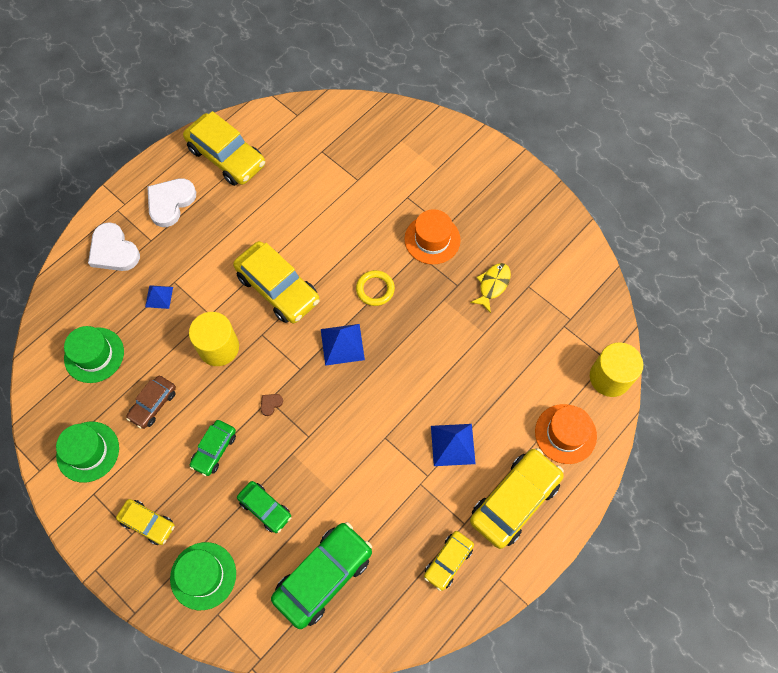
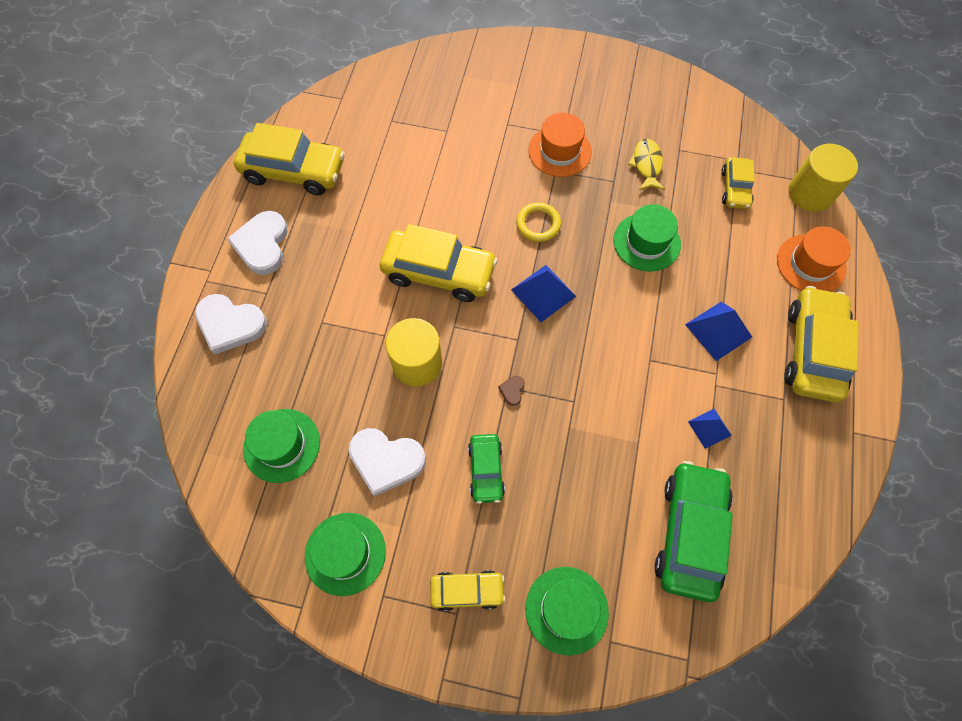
camera: 30 degrees left, 0 degrees up
brown car [126,376,176,429] -> white heart [349,428,426,497]
blue pyramid [145,285,173,309] -> blue pyramid moved to [688,409,732,449]
green car [237,481,291,533] -> none
yellow car [424,531,474,591] -> yellow car moved to [721,157,755,209]
none -> green hat [614,204,681,272]

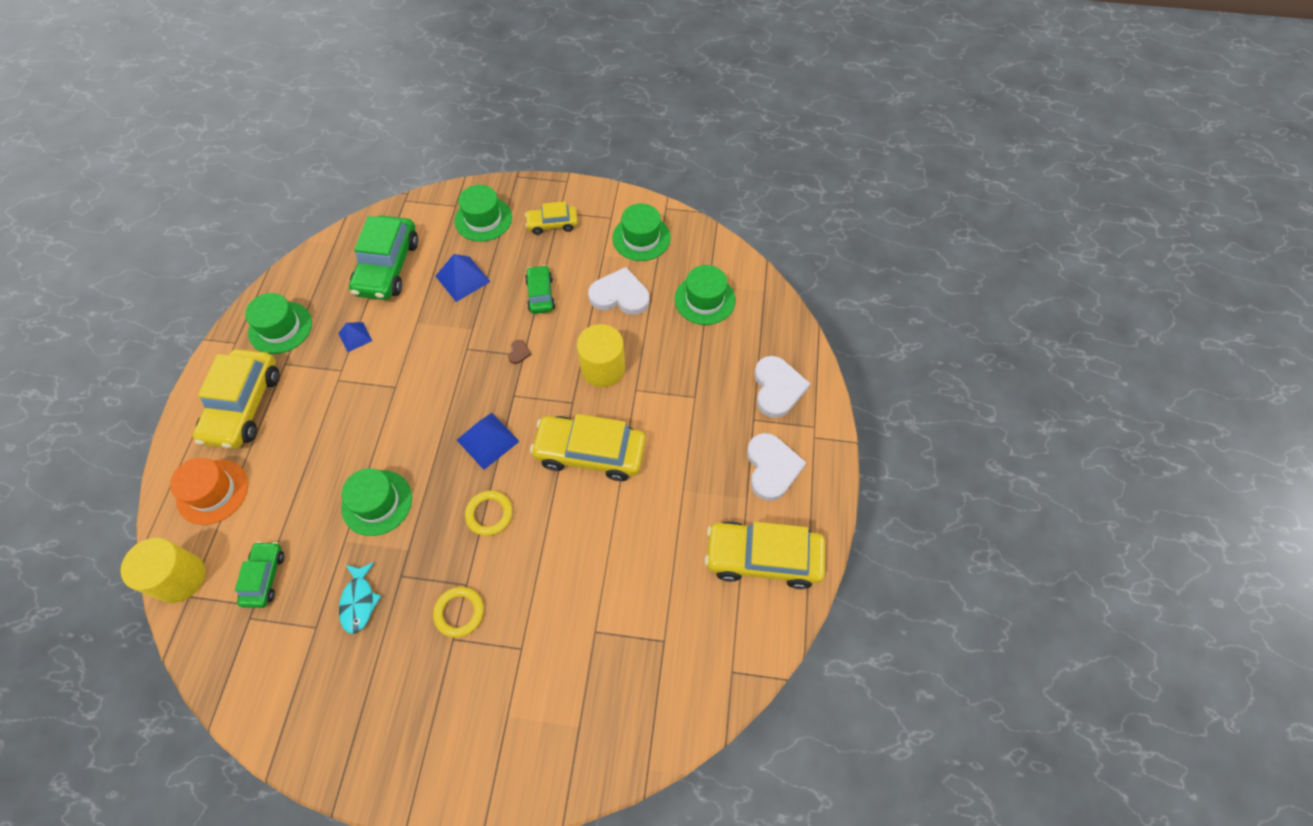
camera: 175 degrees right, 5 degrees down
white heart [195,294,267,355] -> white heart turned 75 degrees clockwise [754,356,811,418]
orange hat [528,113,592,177] -> yellow ring [433,587,484,638]
yellow fish [628,139,665,190] -> turquoise fish [339,562,381,634]
blue pyramid [685,302,752,361] -> blue pyramid moved to [435,254,491,302]
yellow car [721,157,755,209] -> green car [235,541,284,608]
none -> green hat [245,293,312,354]

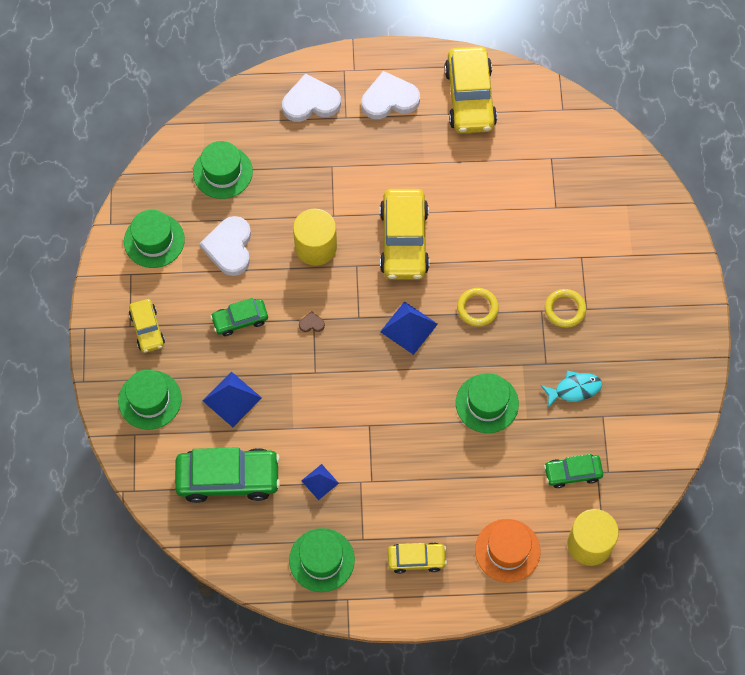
camera: 100 degrees left, 5 degrees up
yellow car [193,349,279,449] -> yellow car [388,542,447,574], size x0.55

